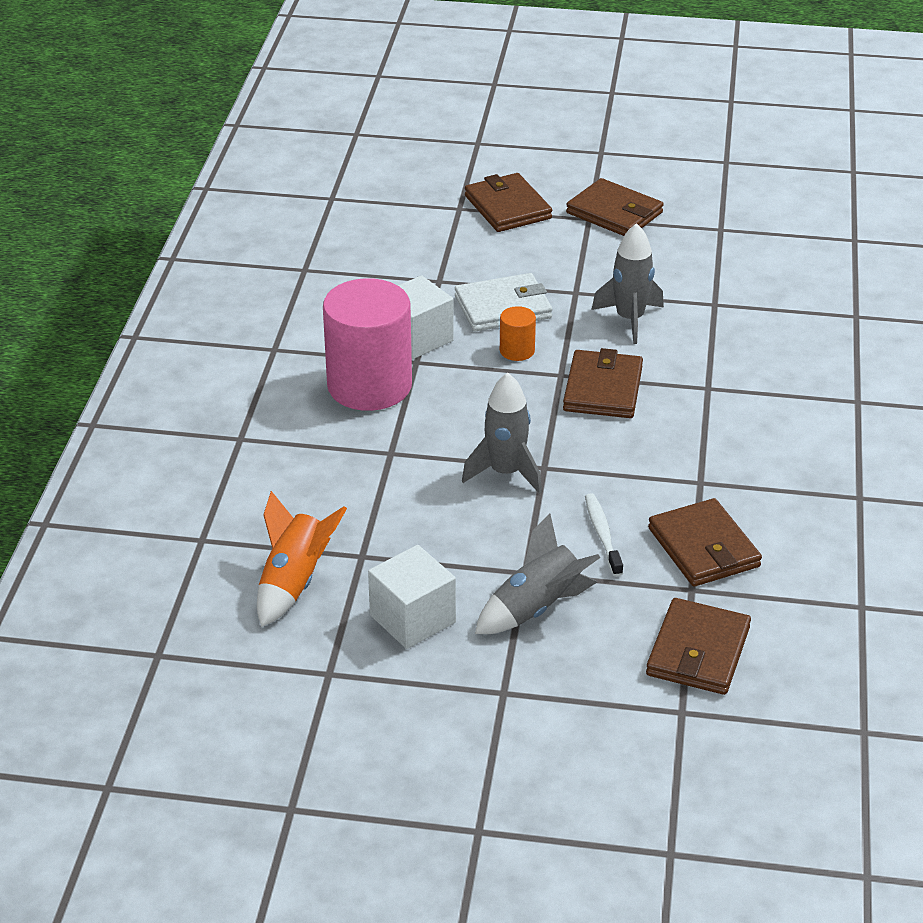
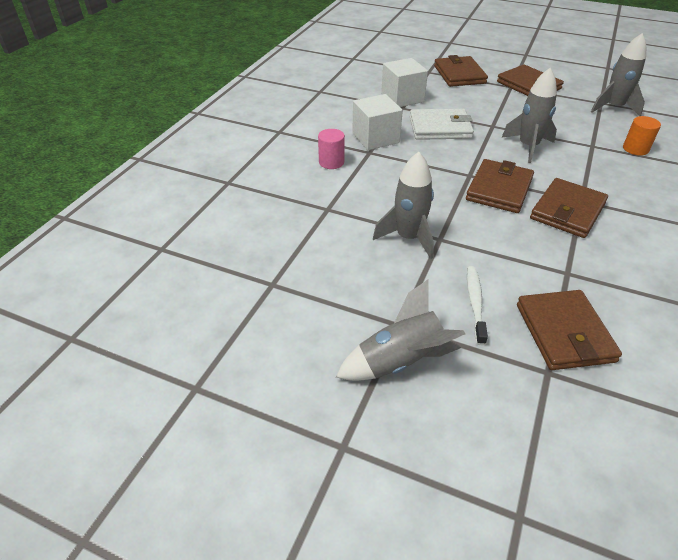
camera: 15 degrees right, 5 degrees up
orange rocket [257,491,347,627] -> none
pink cylinder [323,278,412,411] -> pink cylinder [318,129,345,169], size x0.43
white cube [368,545,456,649] -> white cube moved to [381,58,428,107]
orange cylinder [500,306,536,361] -> orange cylinder moved to [623,116,661,156]
brown wallet [646,598,751,695] -> brown wallet moved to [530,178,608,238]
none -> grey rocket [591,33,646,116]

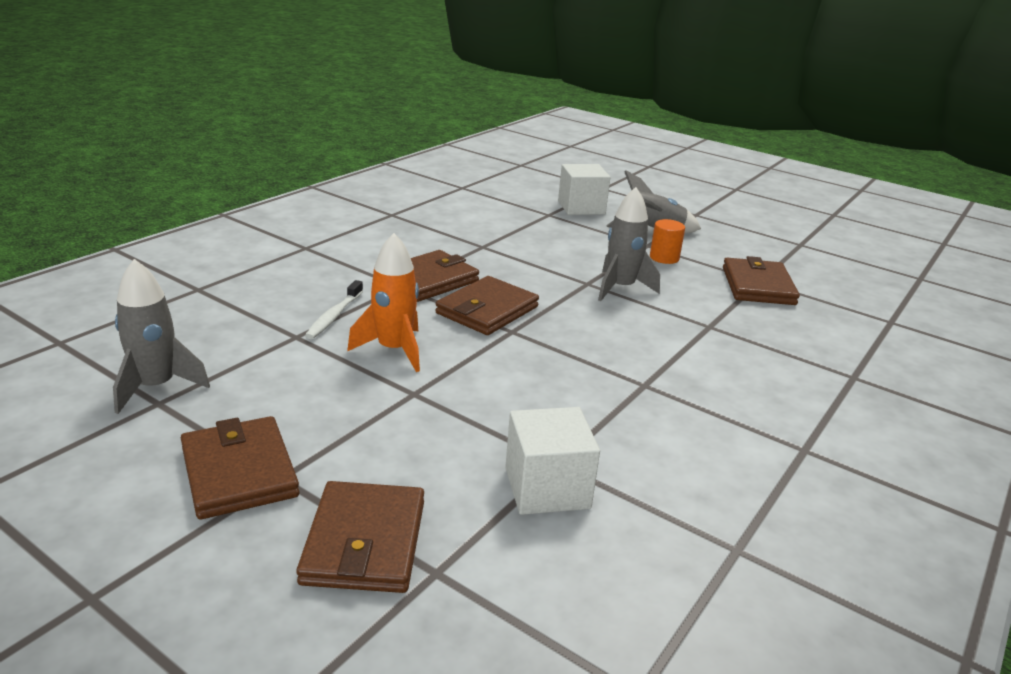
camera: 170 degrees left, 15 degrees down
pink cylinder [318,129,345,169] -> none
white cube [352,94,403,150] -> white cube moved to [558,164,611,215]
white wallet [410,109,474,140] -> none
white toothbrush [467,266,488,345] -> white toothbrush moved to [305,280,363,339]
grey rocket [502,68,557,163] -> orange rocket [347,233,420,372]
brown wallet [517,290,622,370] -> brown wallet moved to [723,256,800,305]
orange cylinder [623,116,661,156] -> orange cylinder moved to [650,219,685,264]

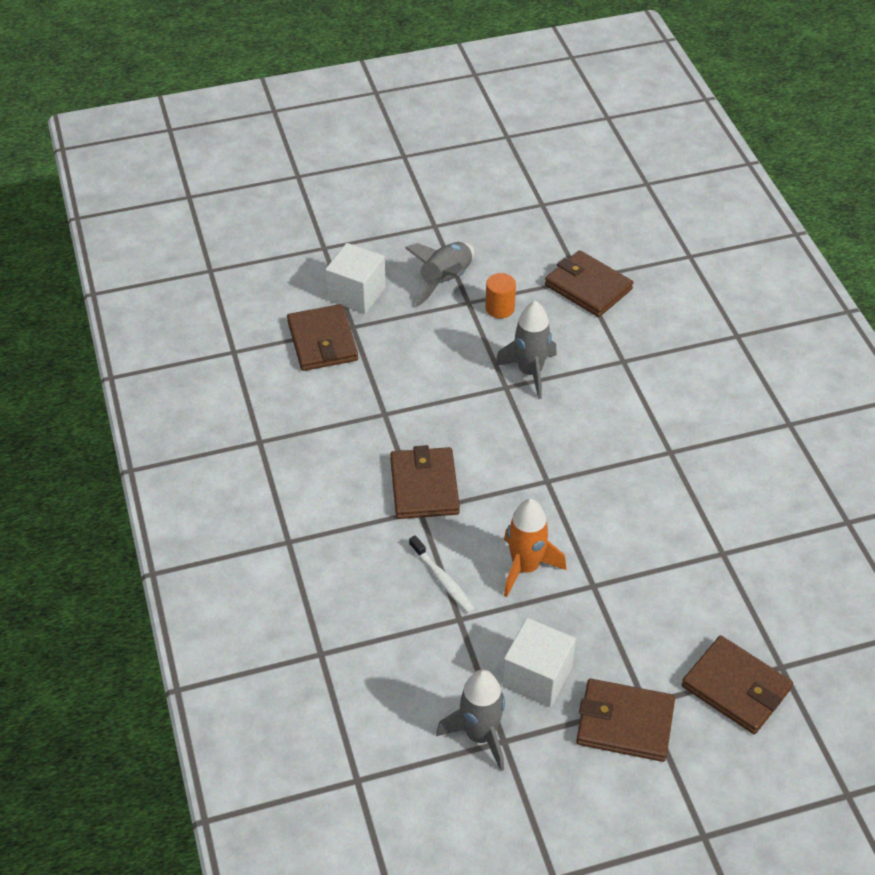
camera: 50 degrees left, 20 degrees up
brown wallet [435,276,539,335] -> brown wallet moved to [287,304,358,371]
white cube [505,407,600,515] -> white cube moved to [502,618,576,707]

